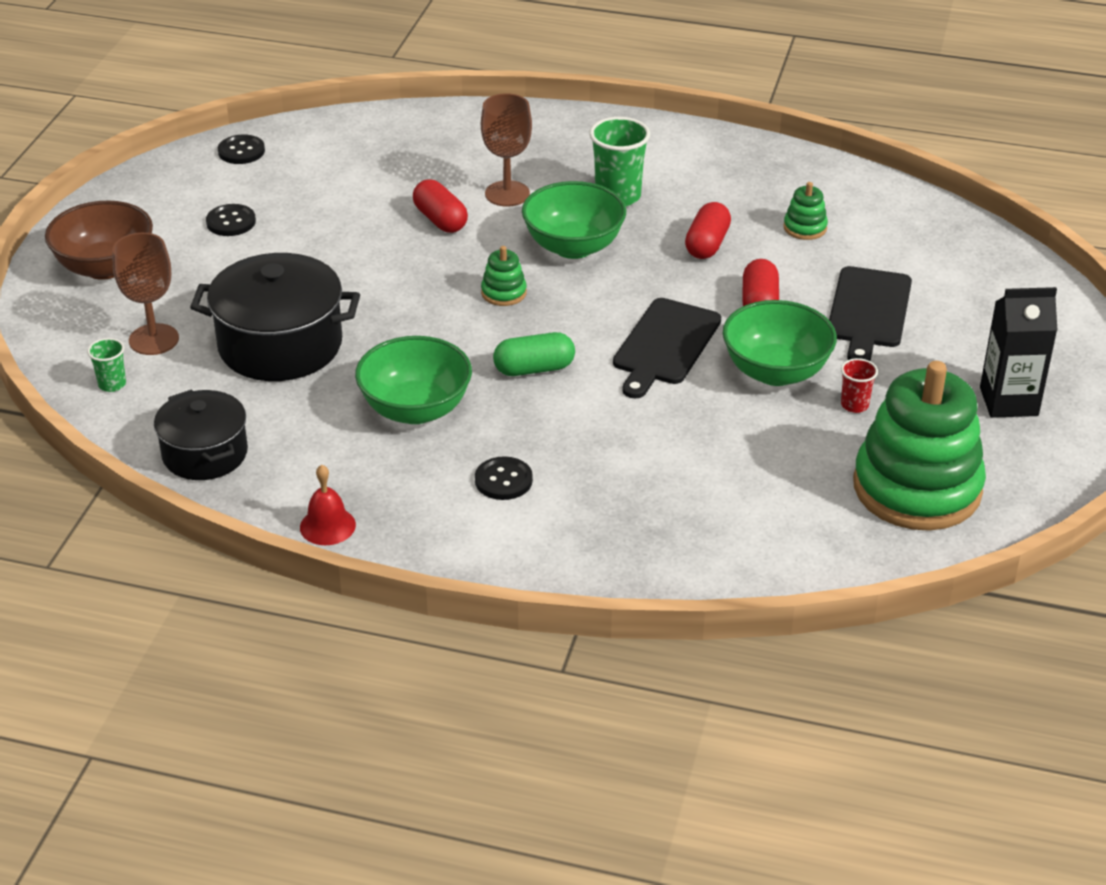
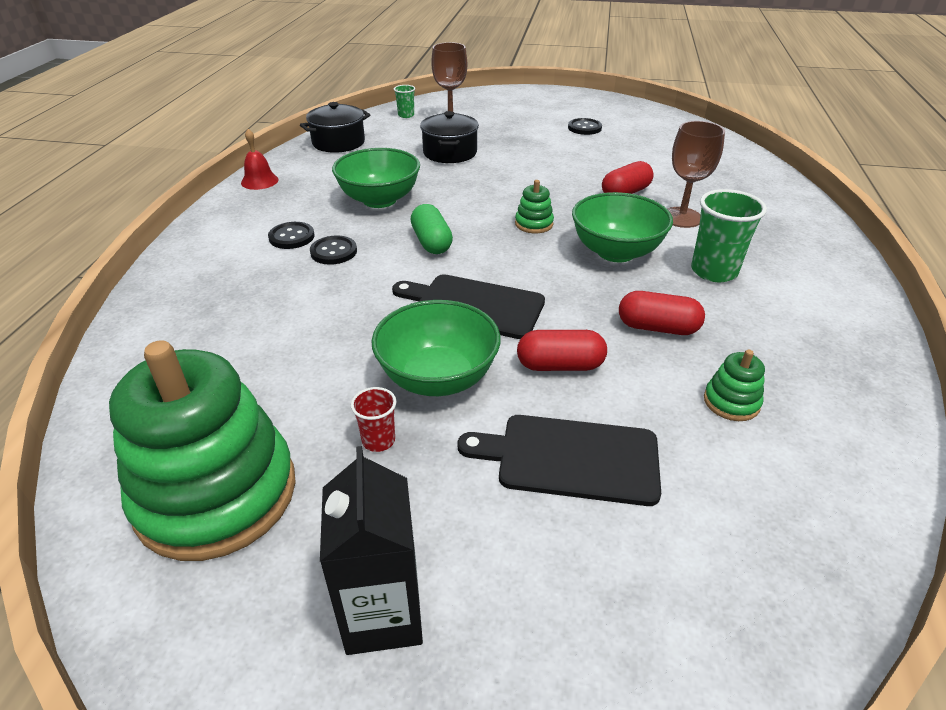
camera: 85 degrees right, 0 degrees up
brown bowl [45,200,153,280] -> none
black pot [190,253,360,381] -> black pot [420,111,479,163], size x0.64
black button [218,135,265,164] -> black button moved to [310,236,357,265]

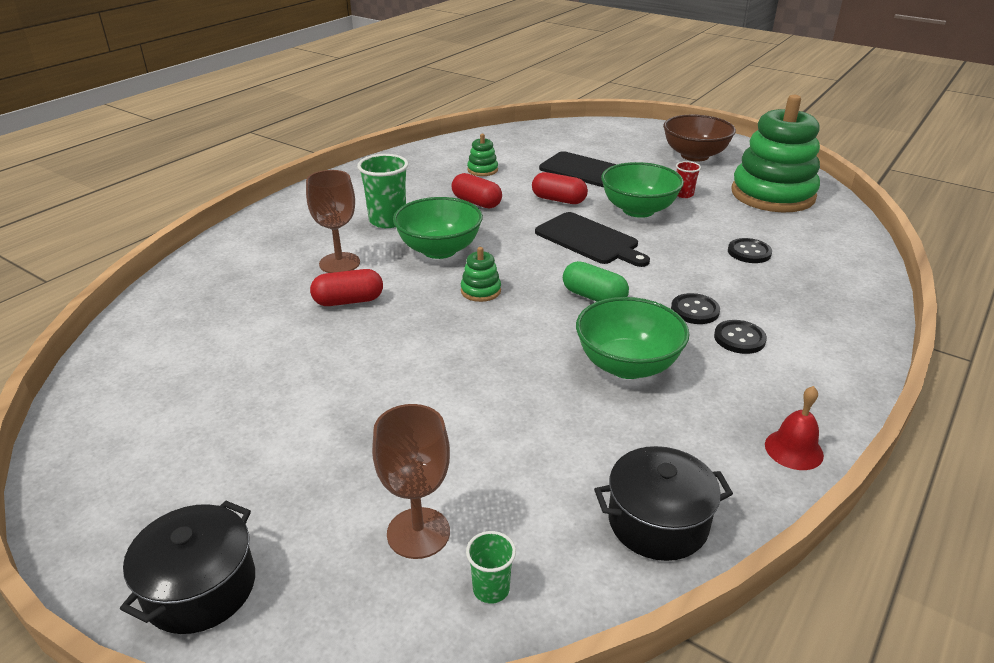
camera: 155 degrees left, 5 degrees down
black carton [320,446,423,655] -> brown bowl [663,115,736,161]
green capsule [411,204,453,254] -> green capsule turned 60 degrees counterclockwise [563,261,629,302]
black pot [420,111,479,163] -> black pot moved to [120,501,255,634]
black button [568,118,602,135] -> black button moved to [728,238,772,263]

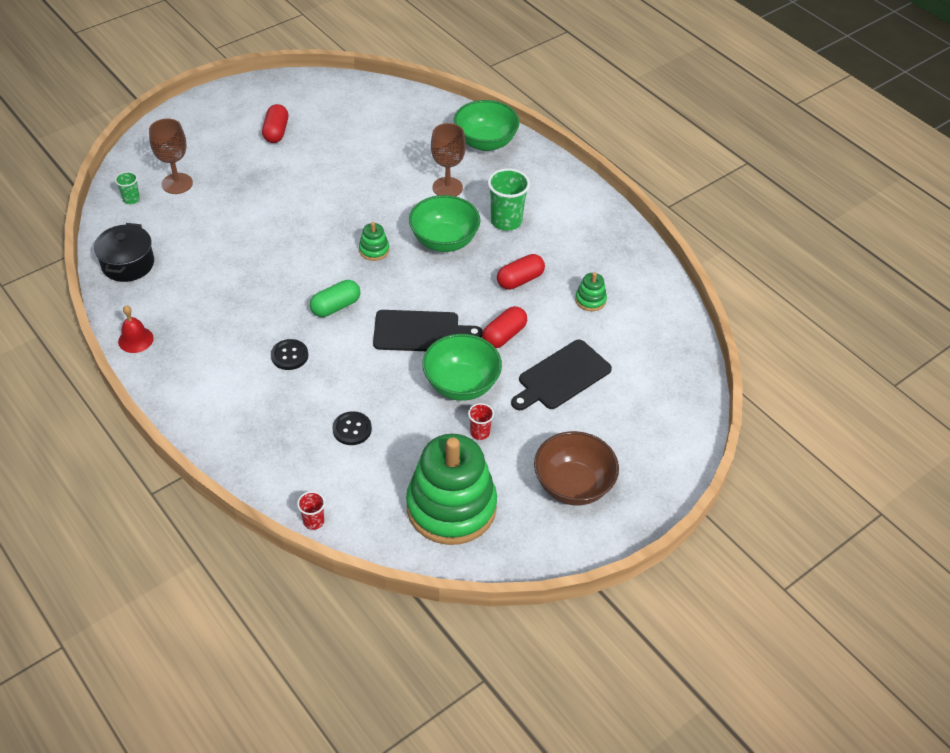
camera: 105 degrees right, 15 degrees up
black pot [120,501,255,634] -> none
red capsule [310,269,383,306] -> red capsule moved to [262,104,288,143]
black cutting board [535,212,650,267] -> black cutting board turned 150 degrees counterclockwise [373,310,483,351]
green bowl [576,297,690,379] -> green bowl moved to [454,100,520,151]
black button [714,320,767,354] -> none
none -> red cup [297,491,325,530]

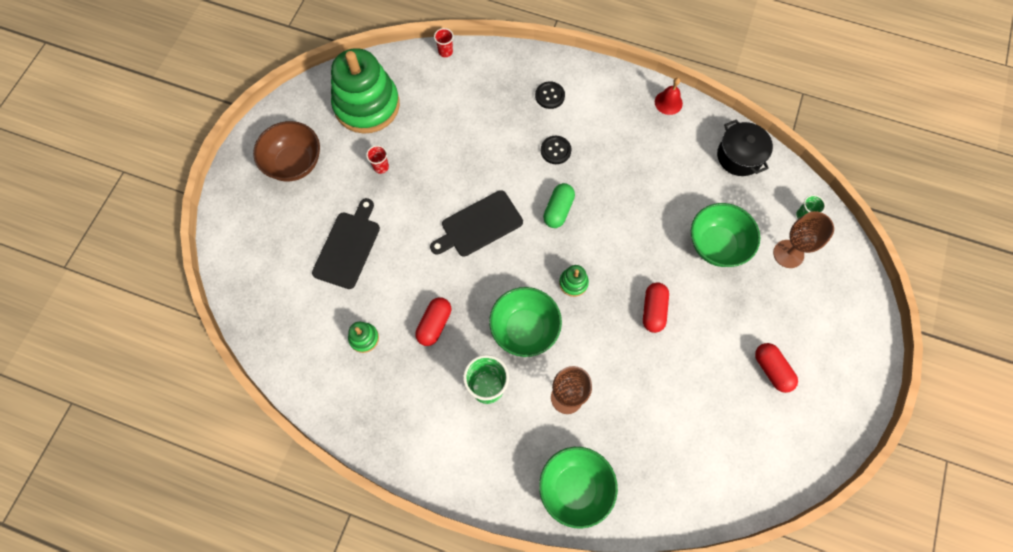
camera: 150 degrees right, 20 degrees up
black button [333,411,372,445] -> black button moved to [535,82,565,109]
green bowl [422,334,502,401] -> green bowl moved to [691,203,760,267]
red capsule [482,306,527,348] -> red capsule moved to [643,282,669,333]

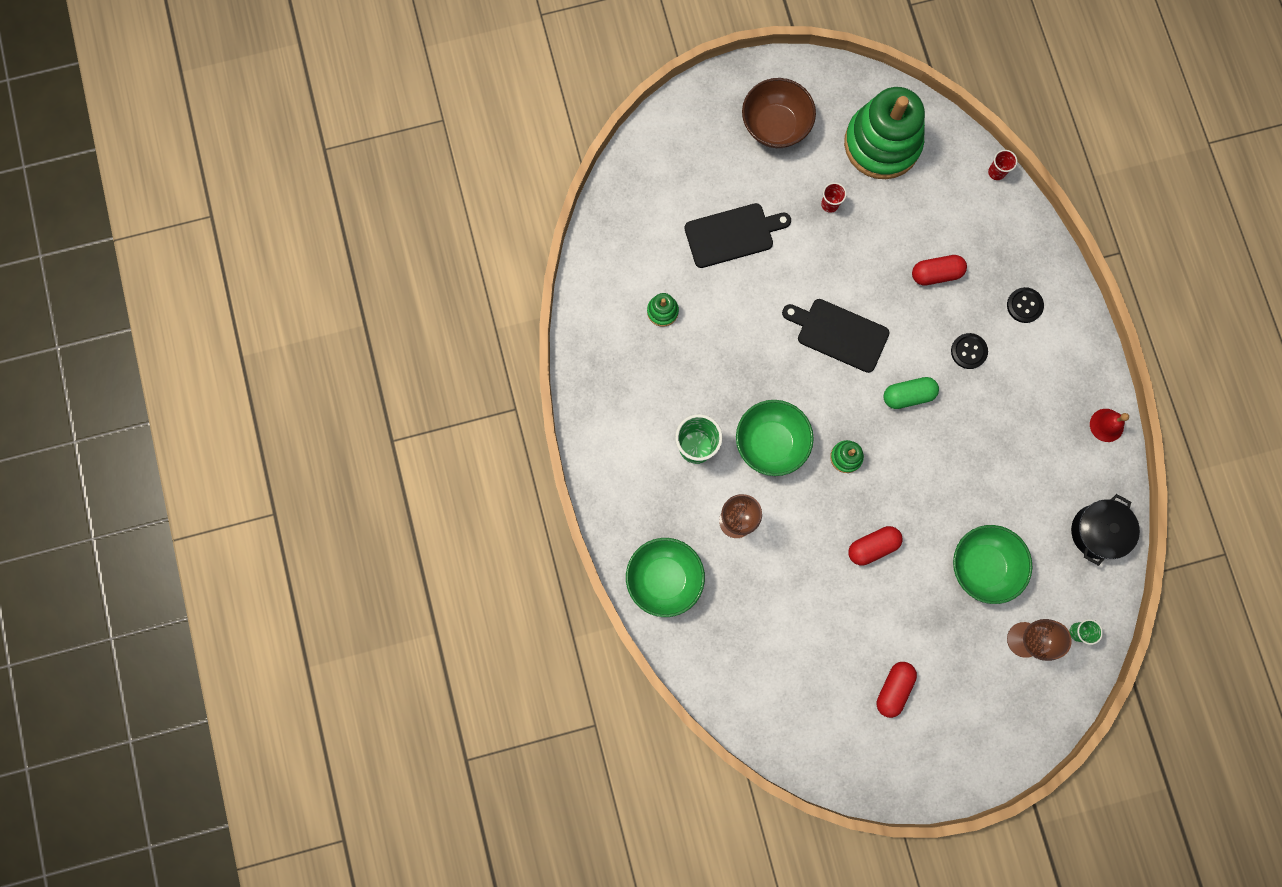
camera: 55 degrees right, 10 degrees up
red capsule [415,297,451,346] -> red capsule moved to [912,255,967,285]

